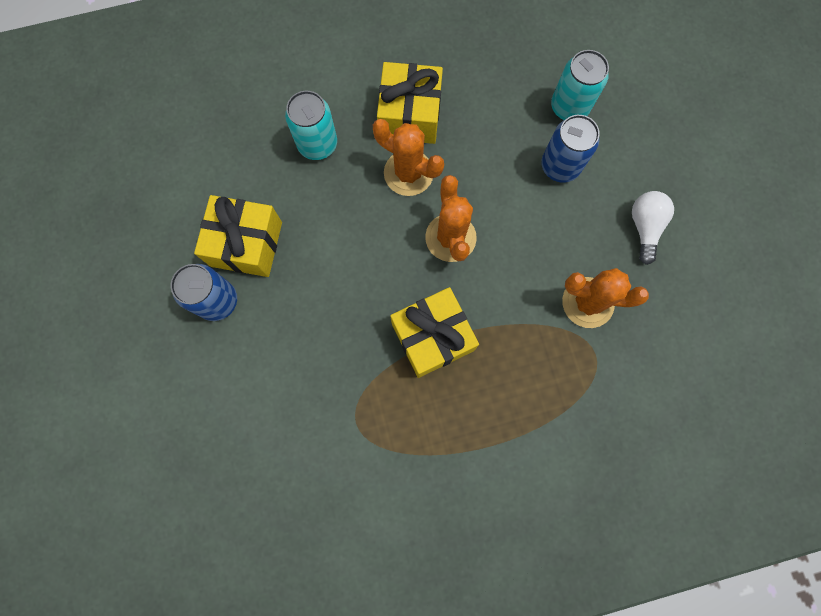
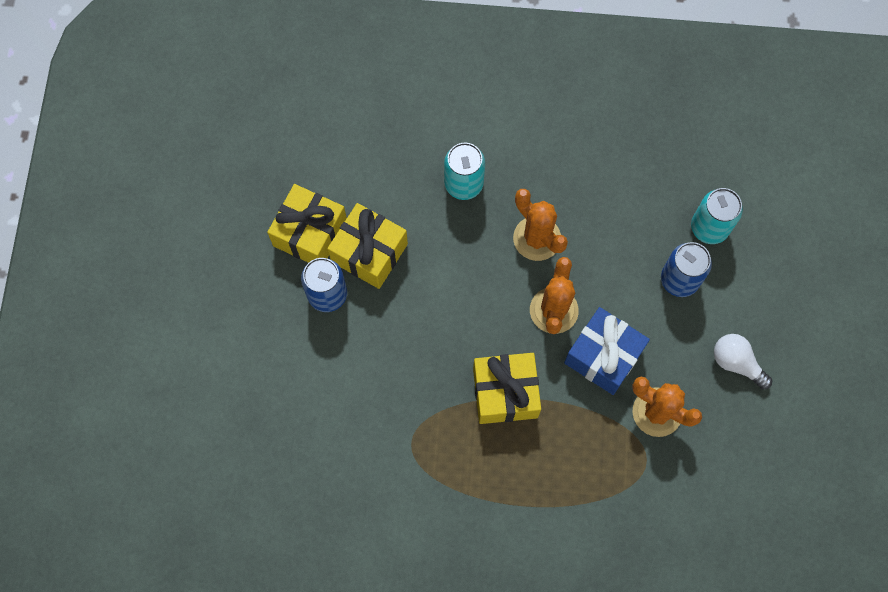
camera: 20 degrees right, 5 degrees down
yellow gift [377,62,443,144] -> yellow gift moved to [267,184,347,263]
white light bulb [632,191,674,265] -> white light bulb turned 75 degrees counterclockwise [714,334,772,389]
none -> blue gift [564,307,650,395]

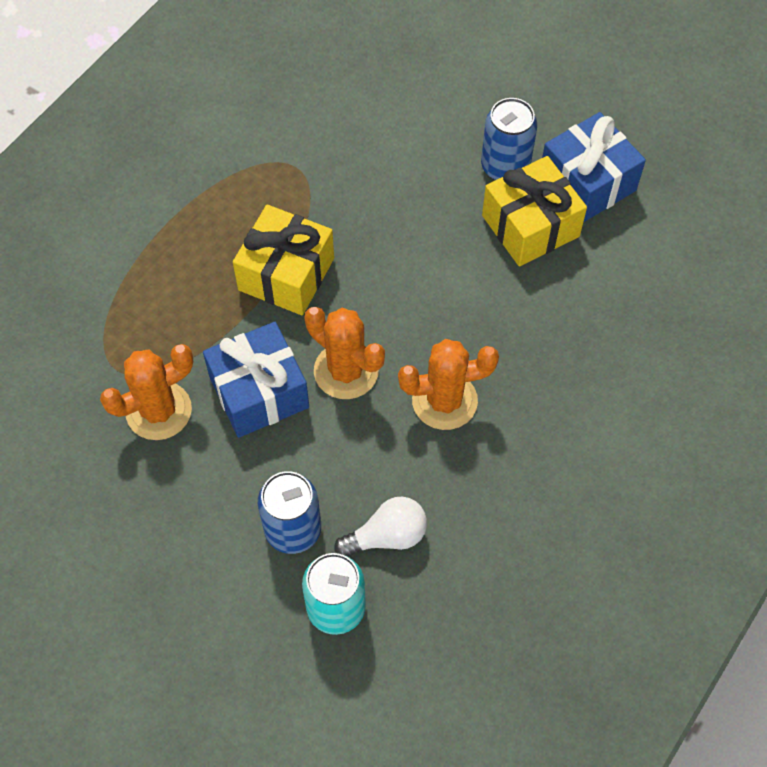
camera: 120 degrees right, 10 degrees down
yellow gift [267,184,347,263] -> blue gift [542,112,646,222]
turquoise can [444,143,485,200] -> none
white light bulb [714,334,772,389] -> white light bulb moved to [334,497,427,557]

